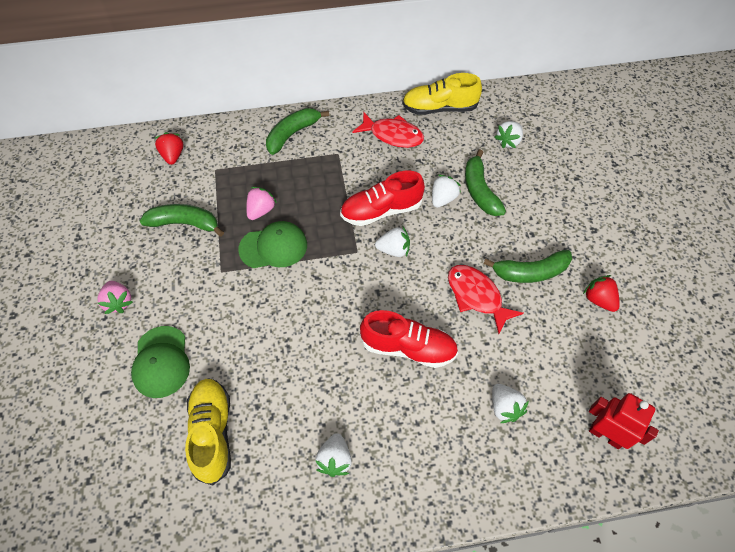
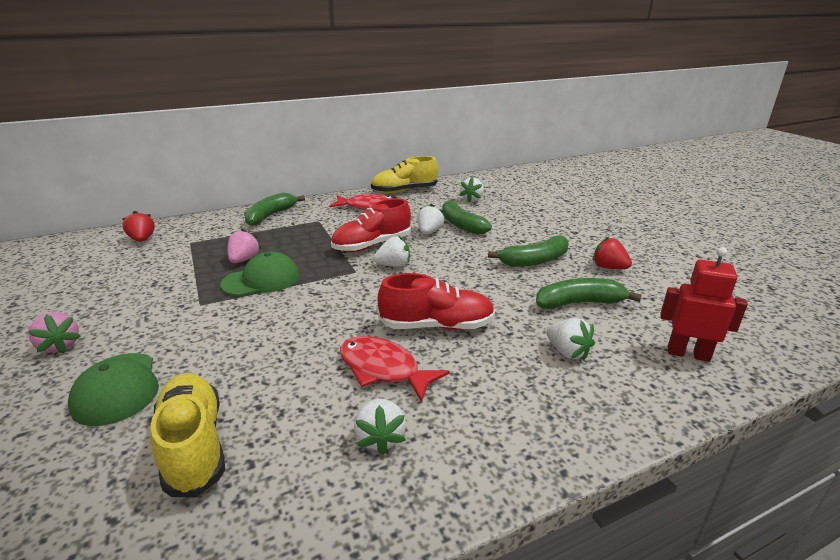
camera: 15 degrees left, 30 degrees down
green banana [140,204,224,237] -> green banana moved to [536,278,642,309]
red fish [448,265,524,334] -> red fish moved to [340,336,450,403]

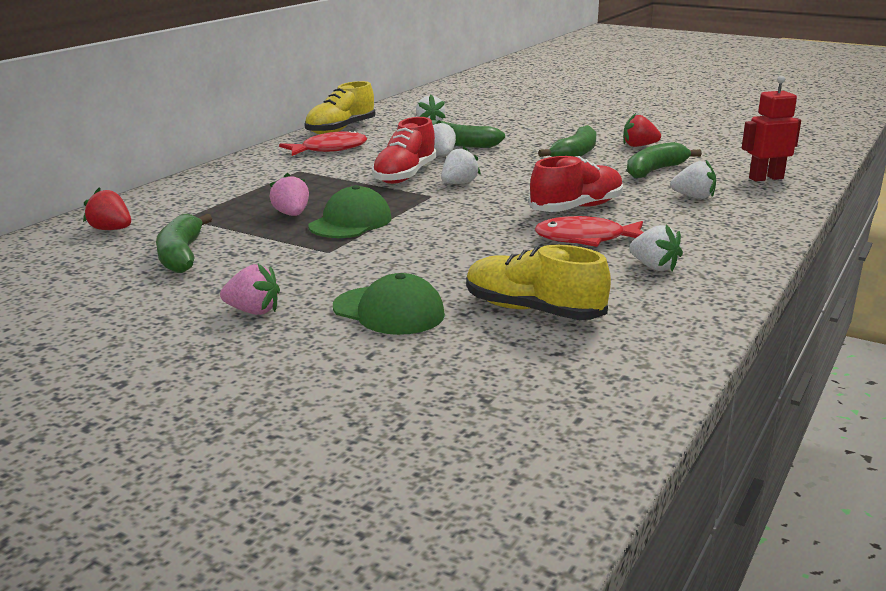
camera: 35 degrees left, 5 degrees down
green banana [244,193,305,226] -> green banana moved to [156,214,212,273]

